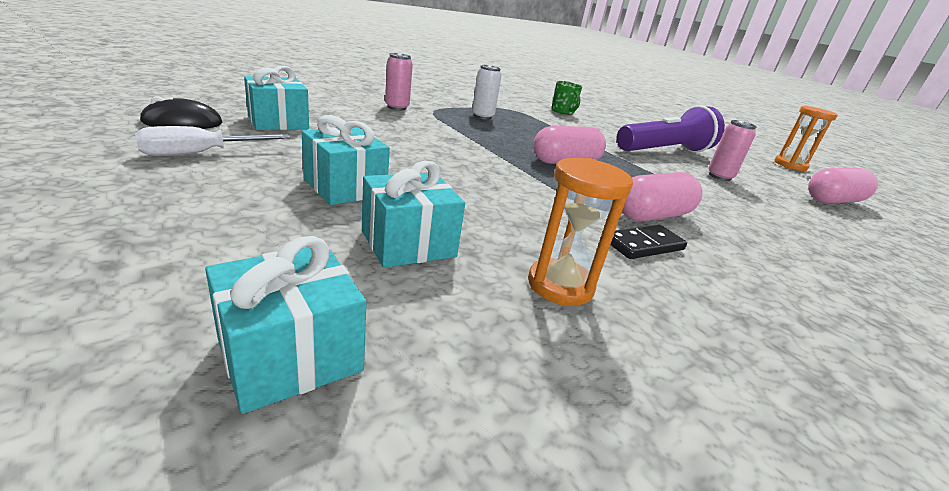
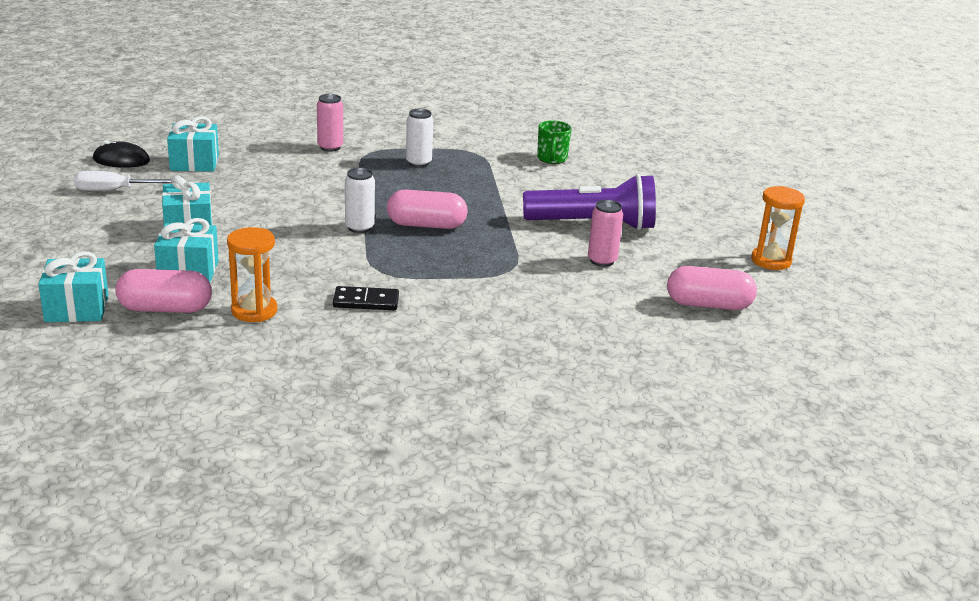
camera: 30 degrees right, 0 degrees up
pink capsule [622,172,702,221] -> pink capsule moved to [115,269,212,313]
none -> white can [345,168,375,233]

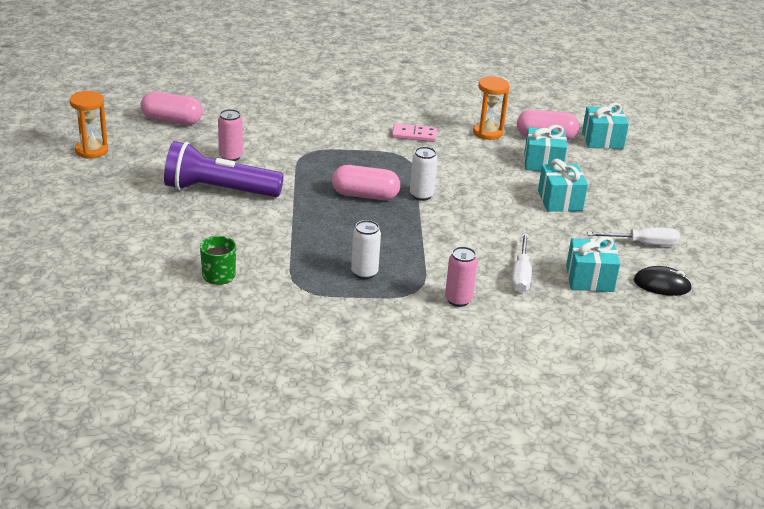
camera: 175 degrees left, 5 degrees up
black domino [333,286,399,310] -> pink domino [392,124,437,142]
none -> white screwdriver [511,233,531,293]

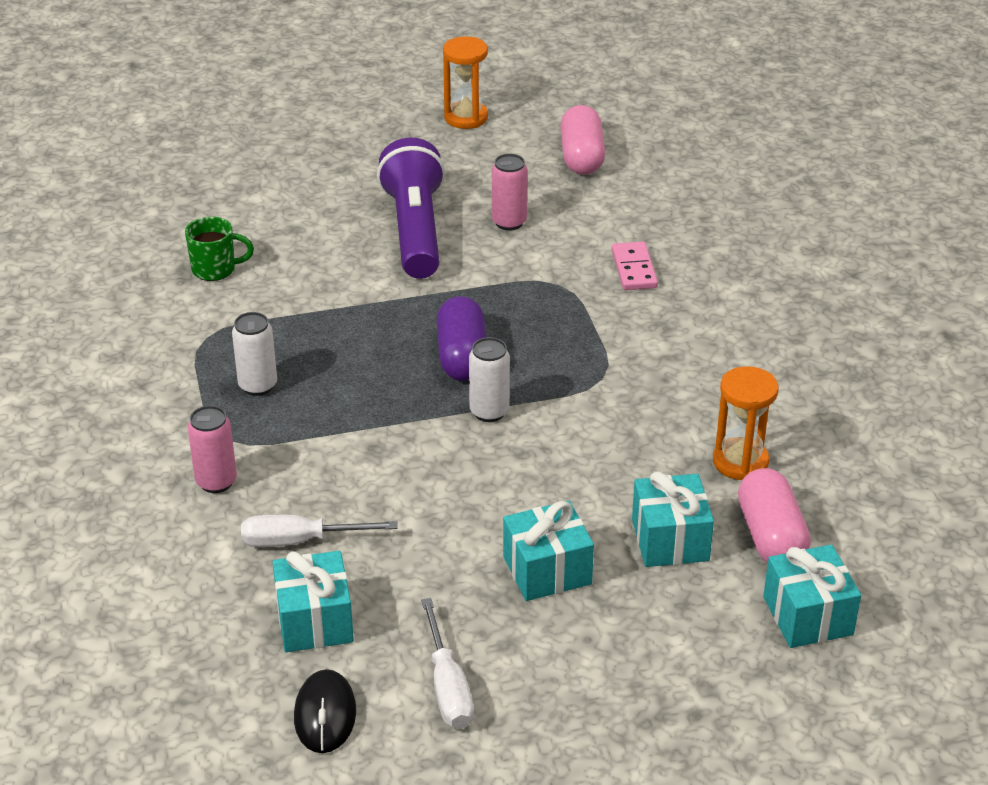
camera: 80 degrees right, 5 degrees up
pink capsule [332,165,400,200] -> purple capsule [437,296,486,381]
pink domino [392,124,437,142] -> pink domino moved to [612,242,658,290]

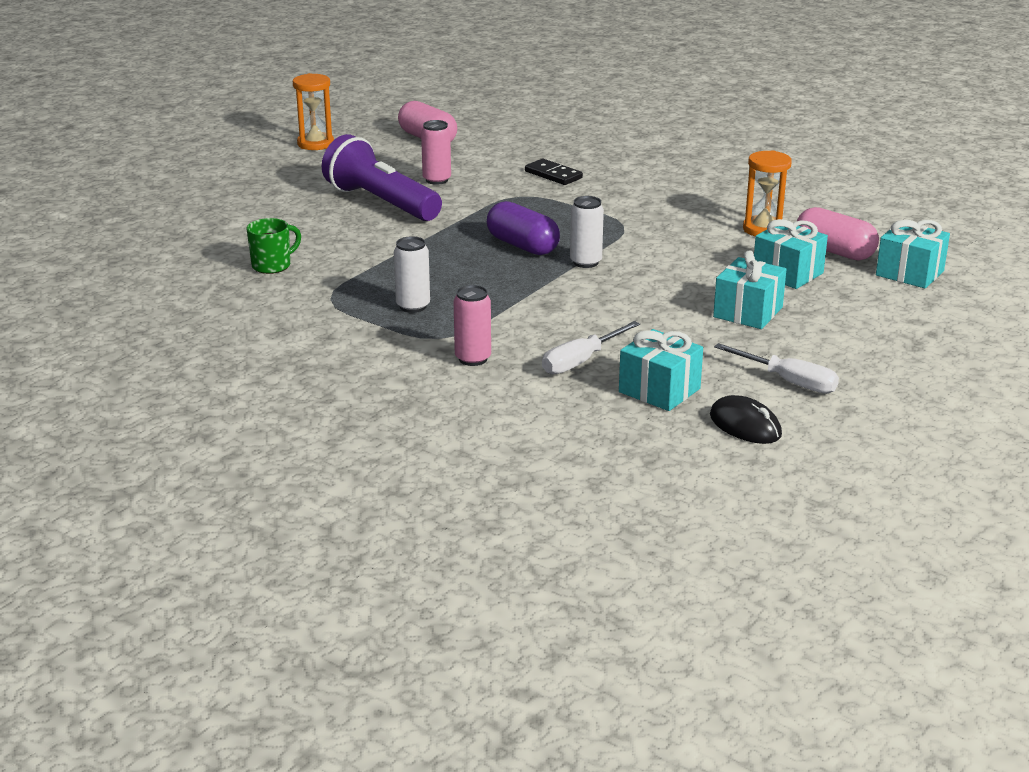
camera: 40 degrees left, 10 degrees down
pink domino [612,242,658,290] -> black domino [525,159,583,185]

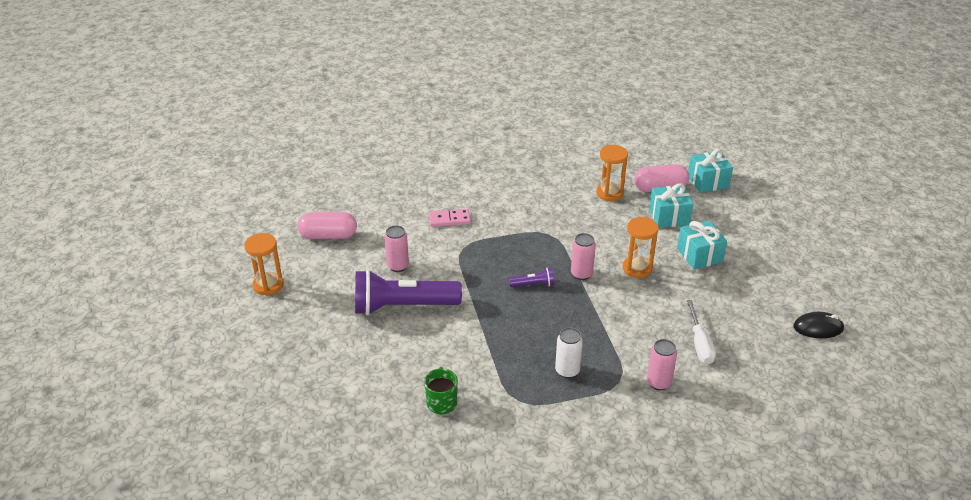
camera: 50 degrees left, 10 degrees up
purple capsule [487,201,560,255] -> purple flashlight [509,268,554,287]
black domino [525,159,583,185] -> pink domino [429,209,471,227]
white can [570,196,604,268] -> pink can [571,233,596,280]
turquoise gift [619,329,703,411] -> none
white screwdriver [714,343,839,394] -> none
none -> orange hourglass [623,217,659,278]

